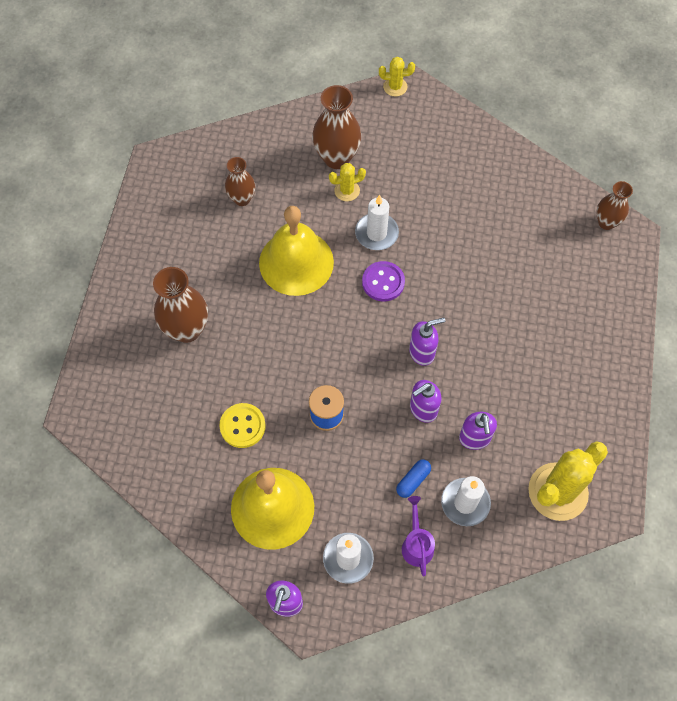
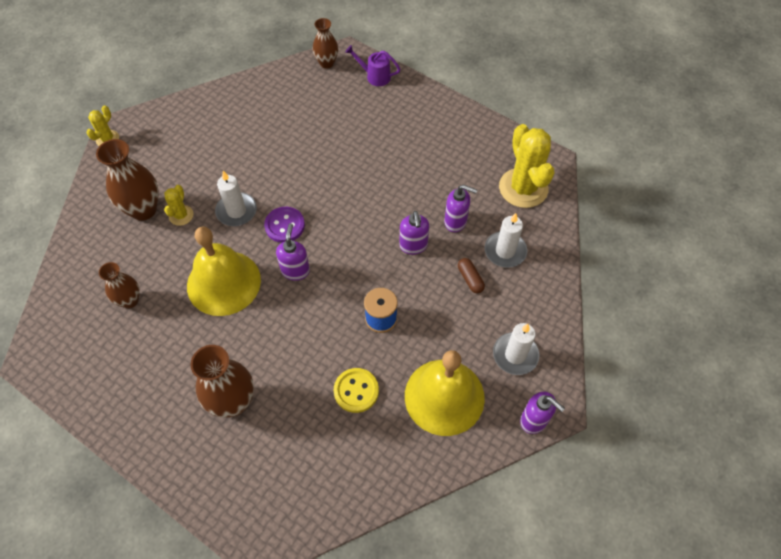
camera: 65 degrees left, 5 degrees down
blue capsule [396,460,431,498] -> brown capsule [458,258,485,293]
purple watering can [402,496,435,576] -> purple watering can moved to [345,45,400,86]
purple soap dispenser [409,317,446,366] -> purple soap dispenser moved to [276,223,310,281]

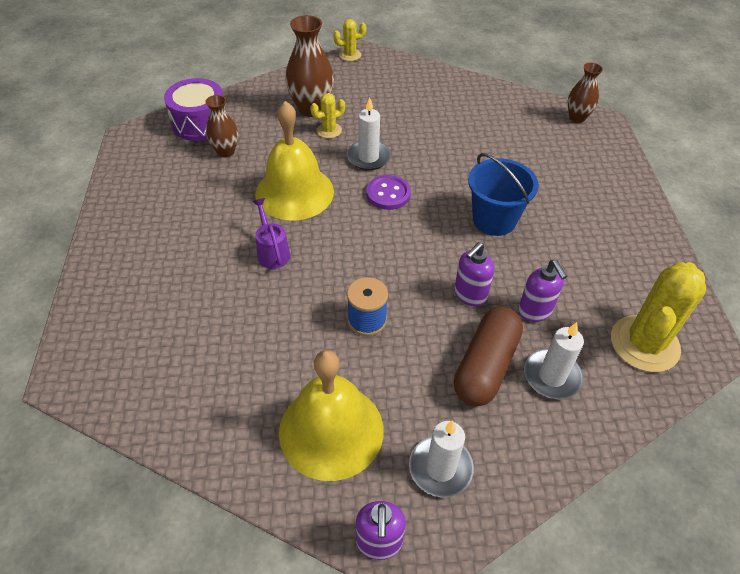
camera: 50 degrees right, 10 degrees down
brown vase [191,345,254,418] -> none
purple soap dispenser [276,223,310,281] -> none
yellow button [334,368,379,413] -> none
purple watering can [345,45,400,86] -> purple watering can moved to [252,198,290,269]
brown capsule [458,258,485,293] -> brown capsule [454,307,523,406], size x2.14
none -> purple drum [164,78,225,141]
none -> blue bucket [468,153,539,236]

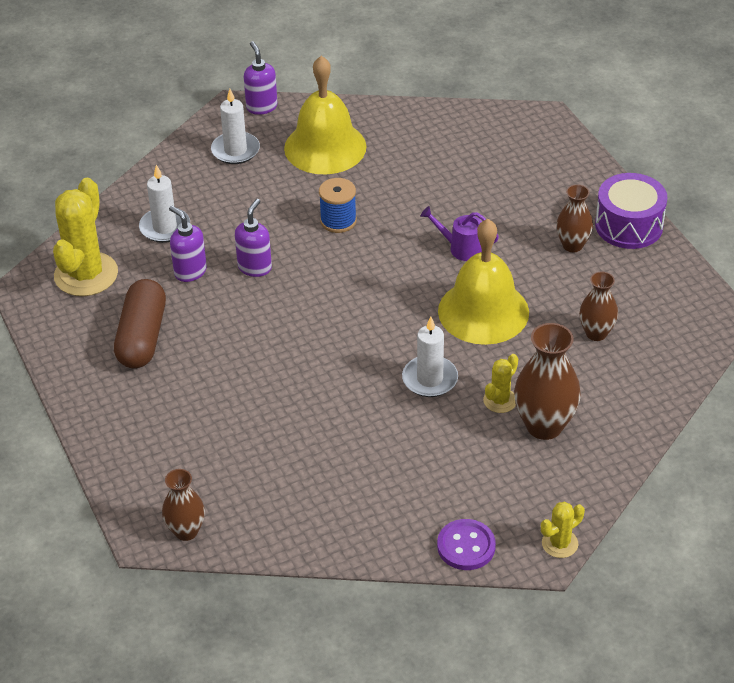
camera: 160 degrees right, 5 degrees down
purple drum [164,78,225,141] -> purple drum moved to [595,173,667,249]
purple watering can [252,198,290,269] -> purple watering can turned 150 degrees clockwise [421,206,499,261]
purple button [366,175,411,210] -> purple button moved to [437,519,496,570]
brown capsule [454,307,523,406] -> brown capsule moved to [114,279,166,368]
blue bucket [468,153,539,236] -> none
none -> brown vase [556,184,593,252]

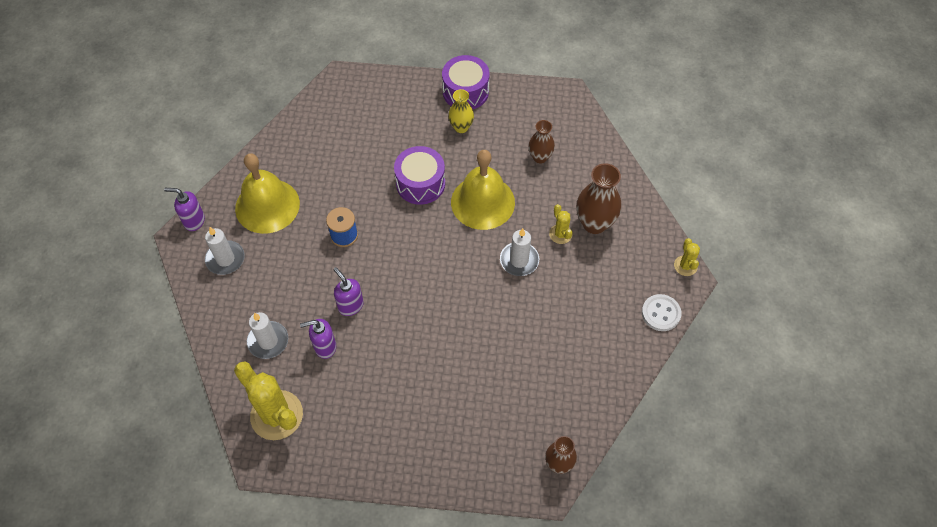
camera: 60 degrees left, 15 degrees up
brown capsule [114,279,166,368] -> none
purple watering can [421,206,499,261] -> purple drum [394,146,445,205]
purple button [437,519,496,570] -> white button [642,294,681,331]
brown vase [556,184,593,252] -> yellow vase [448,89,474,133]

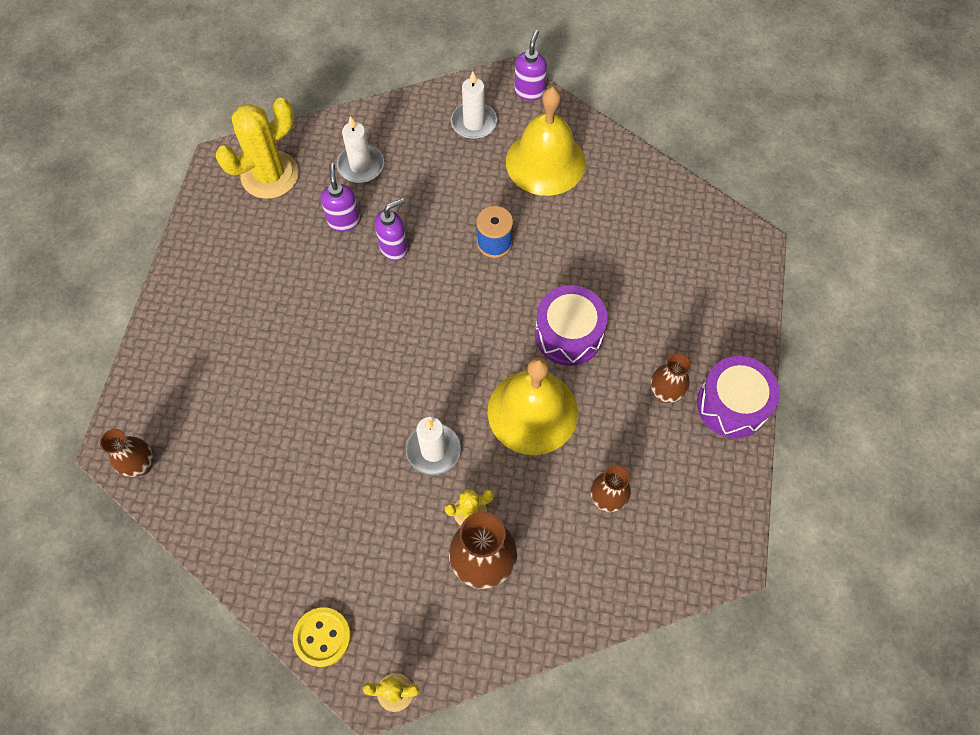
camera: 95 degrees right, 5 degrees up
yellow vase [448,89,474,133] -> brown vase [651,353,691,403]
white button [642,294,681,331] -> yellow button [293,607,351,667]

